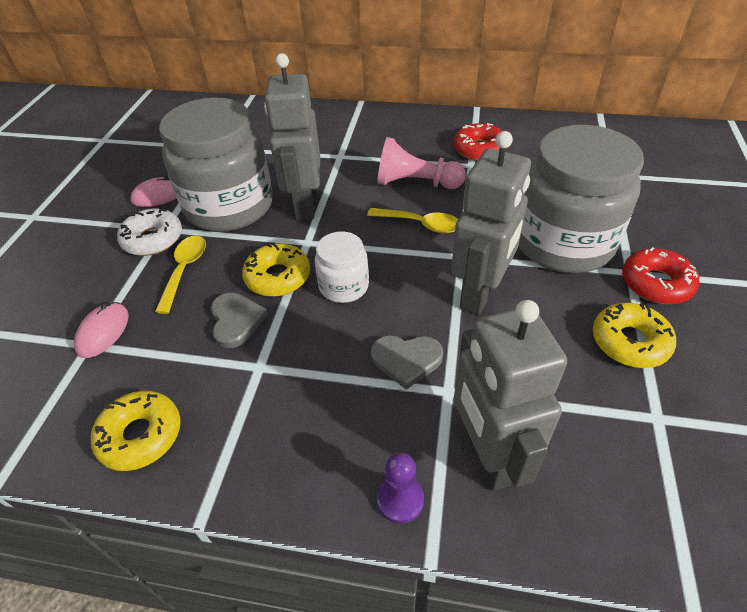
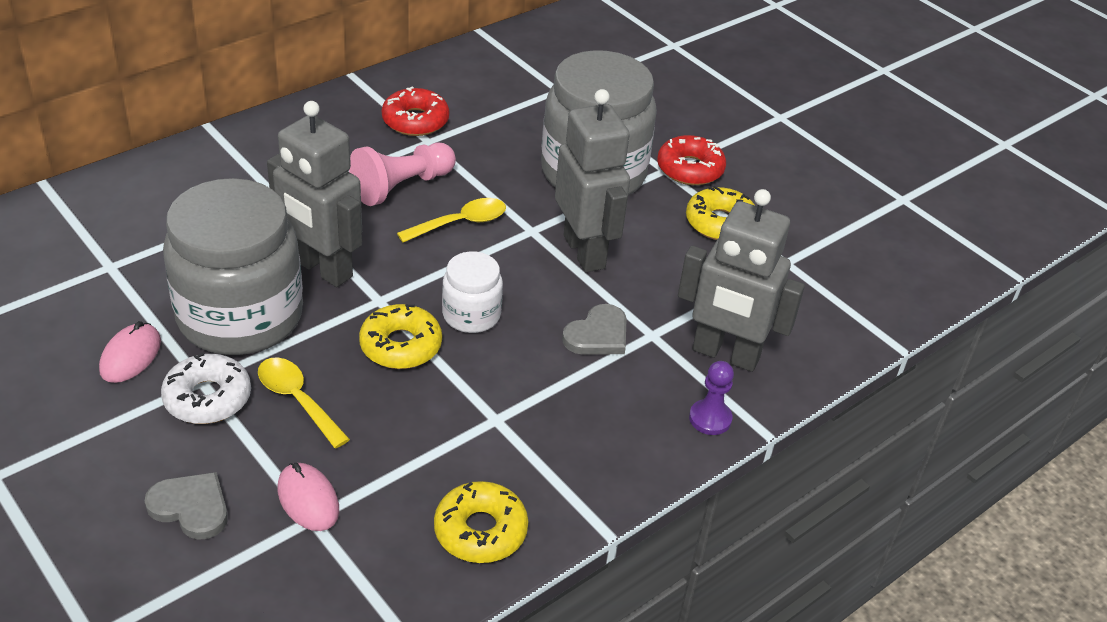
camera: 55 degrees left, 5 degrees down
grey heart [211,292,268,348] -> grey heart moved to [144,472,228,540]

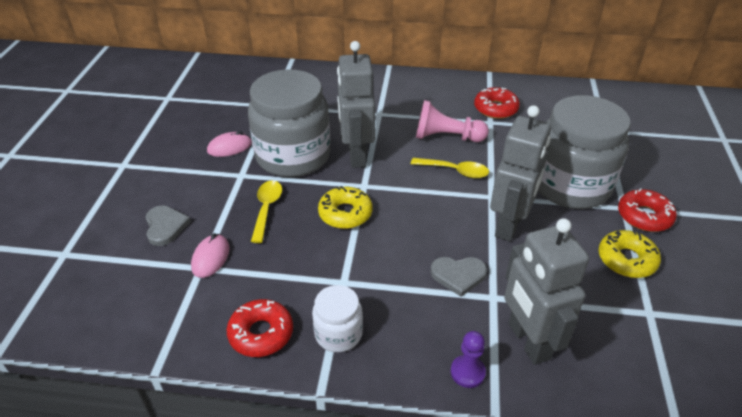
camera: 50 degrees right, 0 degrees up
white donut [161,353,251,424] -> none
yellow donut [434,481,528,563] -> red donut [227,299,293,357]
white jar [442,251,503,333] -> white jar moved to [312,285,363,352]

